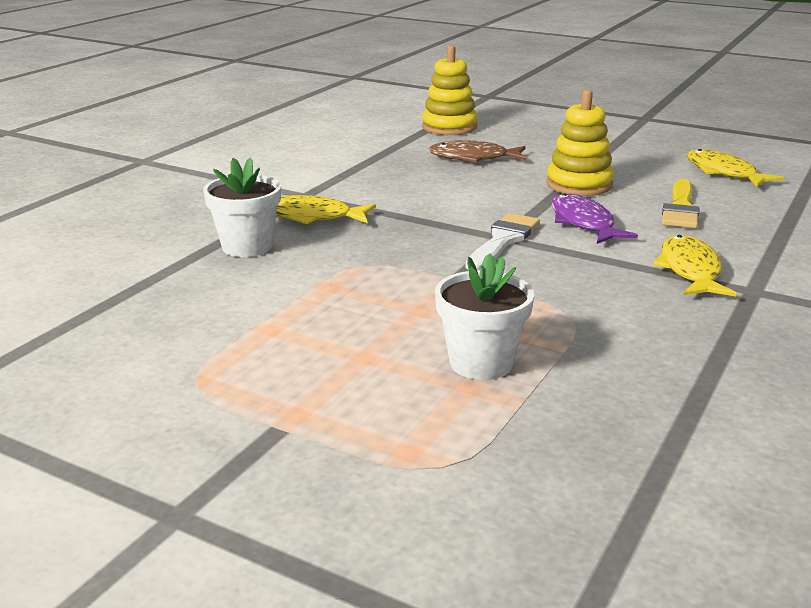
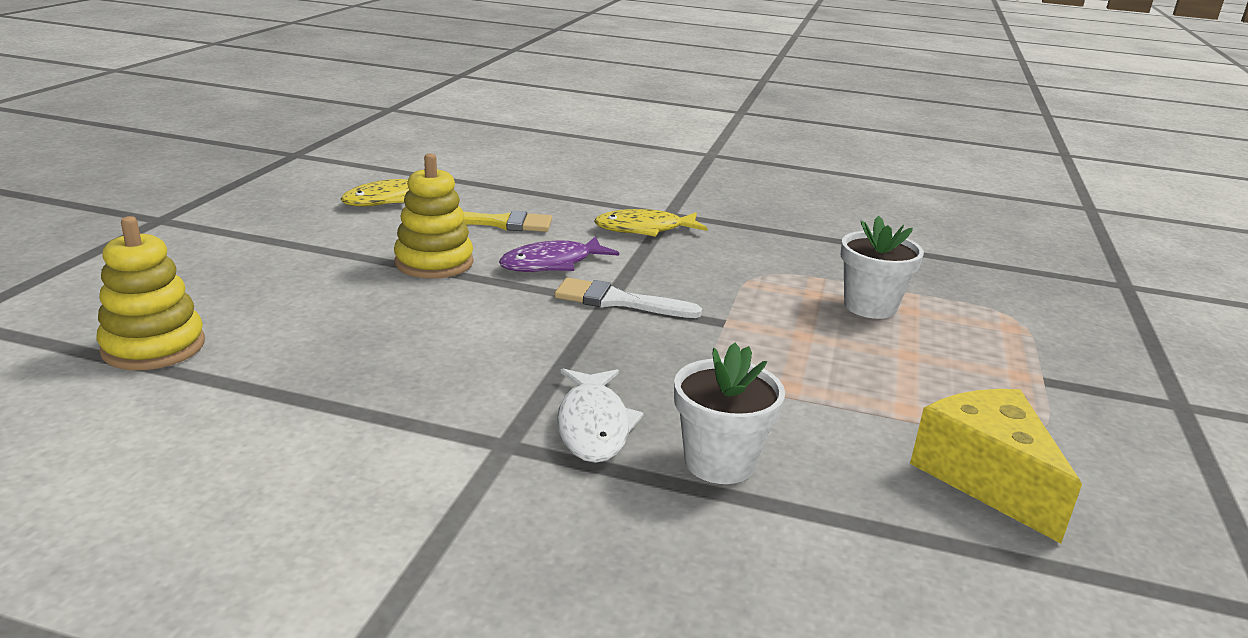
camera: 105 degrees left, 0 degrees up
yellow fish [276,195,376,224] -> white fish [557,368,644,463]
brown fish [429,140,527,163] -> none
none -> yellow cheese [910,389,1082,544]

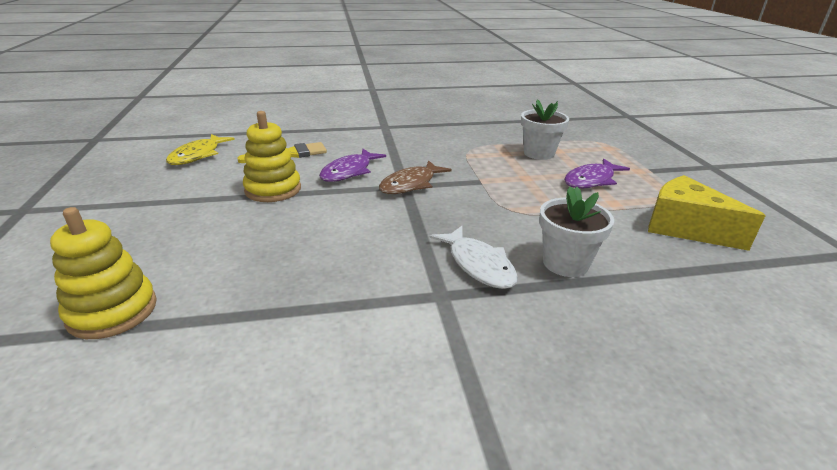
camera: 25 degrees left, 5 degrees up
white brush [554,278,702,318] -> brown fish [379,160,452,194]
yellow fish [594,209,708,237] -> none
none -> purple fish [564,158,630,188]

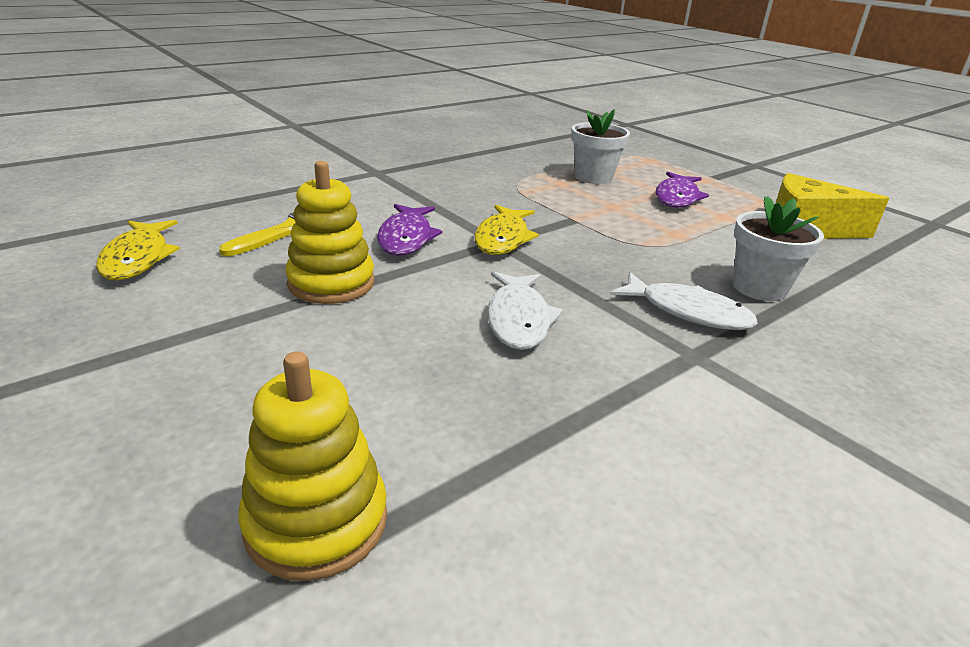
camera: 30 degrees left, 0 degrees up
brown fish [379,160,452,194] -> yellow fish [474,205,539,255]
none -> white fish [487,272,563,350]

